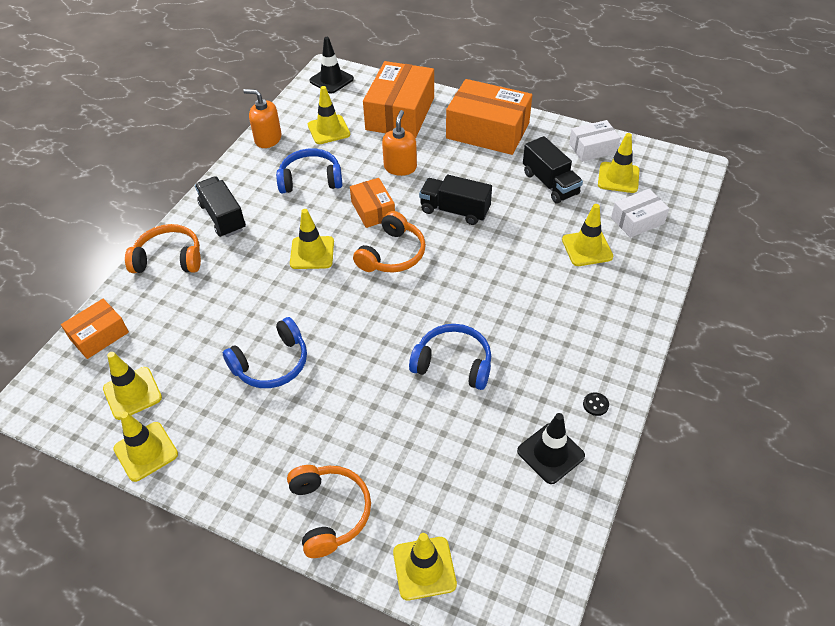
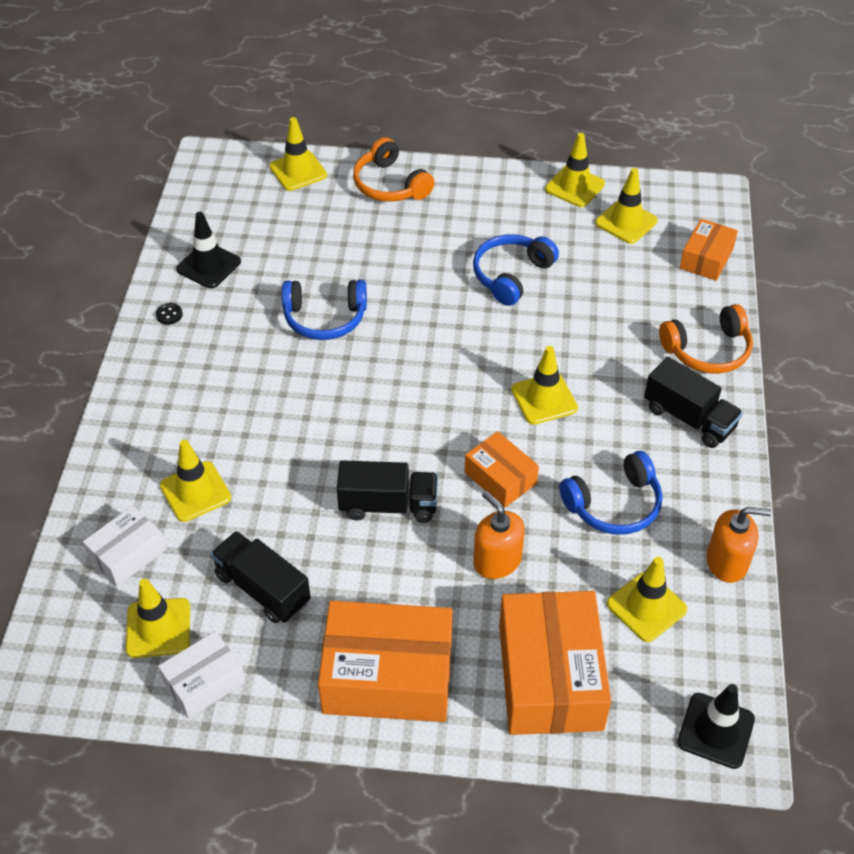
camera: 160 degrees right, 0 degrees up
orange headphones [353,211,426,273] -> none
orange soap dispenser [382,110,417,176] -> orange soap dispenser turned 150 degrees clockwise [473,491,525,579]

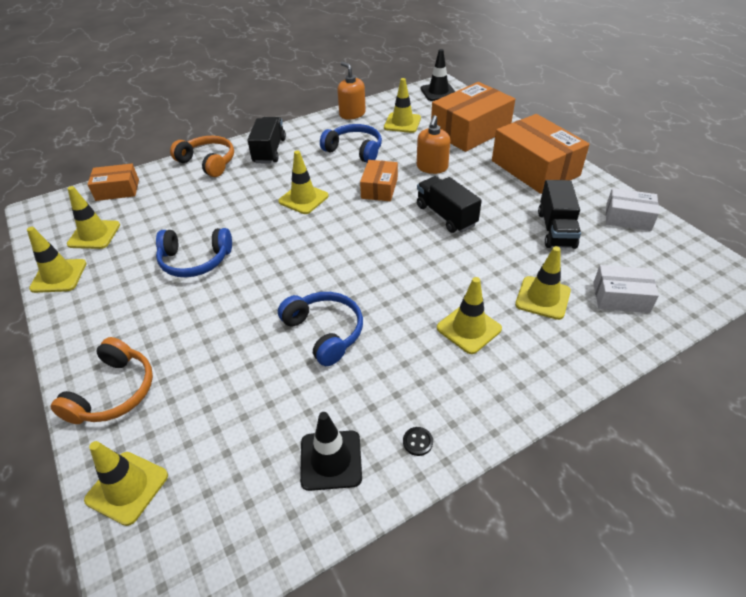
camera: 125 degrees left, 5 degrees down
yellow traffic cone [126,579,190,658] -> yellow traffic cone moved to [437,277,502,354]

